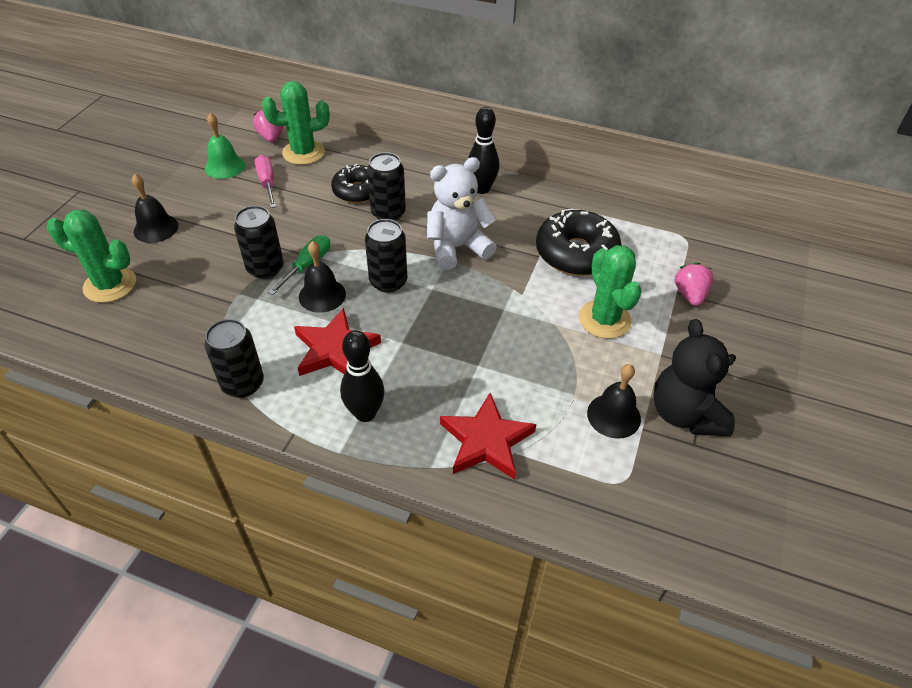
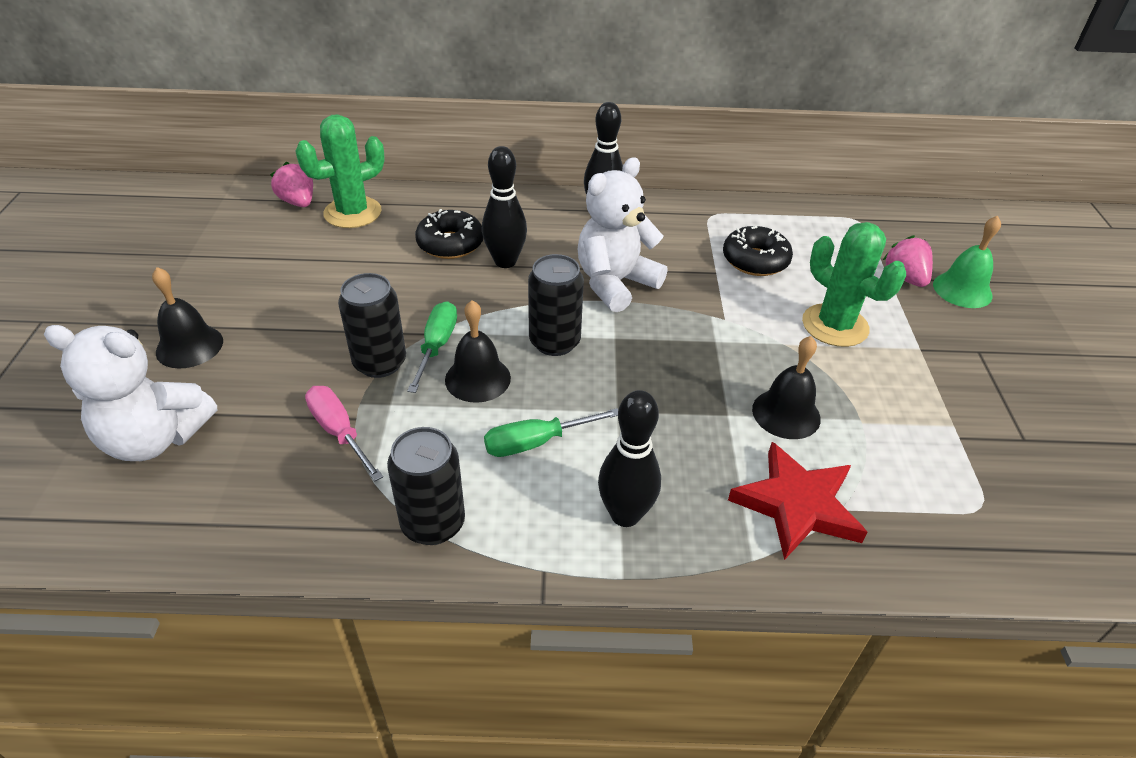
camera: 20 degrees left, 5 degrees down
green cactus [47,210,136,303] -> white teddy bear [44,325,217,461]
green bell [205,113,245,179] -> green bell moved to [933,216,1001,308]
pink screwdriver [255,155,276,208] -> pink screwdriver moved to [305,386,383,481]
red star [294,308,381,376] -> green screwdriver [484,408,618,457]
black can [367,152,406,221] -> black bowling pin [482,146,527,268]
black donut [536,210,622,276] -> black donut [723,226,793,276], size x0.65
black bell [587,364,641,439] -> black bell moved to [752,336,821,439]
black teddy bear [653,319,736,436] -> none

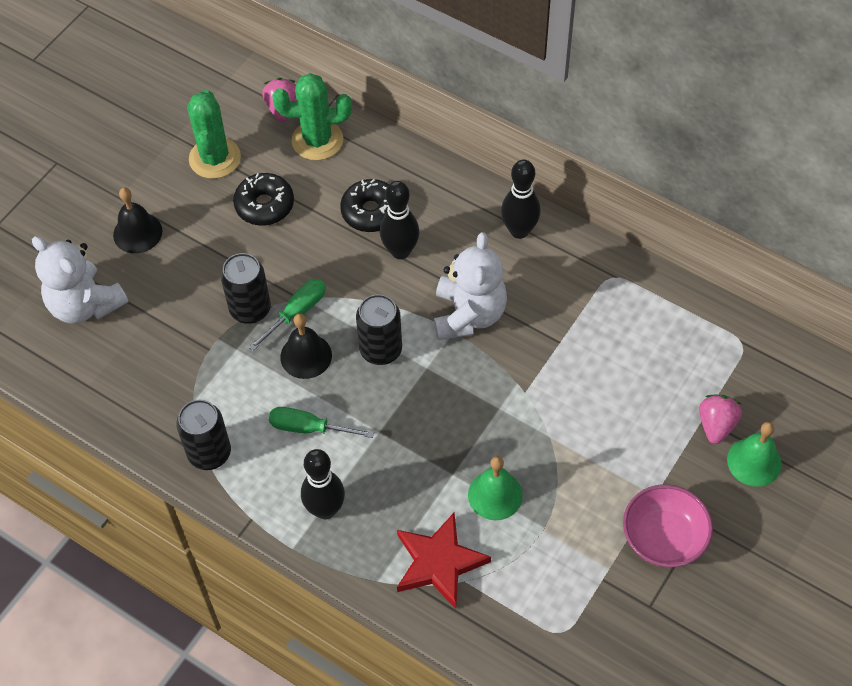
camera: 35 degrees right, 15 degrees up
pink screwdriver [305,386,383,481] -> none
white teddy bear [577,157,668,312] -> white teddy bear turned 105 degrees clockwise [434,232,507,340]
black donut [723,226,793,276] -> black donut moved to [233,173,294,225]
black bell [752,336,821,439] -> green bell [468,456,523,520]
green cactus [802,222,906,347] -> green cactus moved to [187,90,241,179]
none -> pink bowl [623,484,713,567]

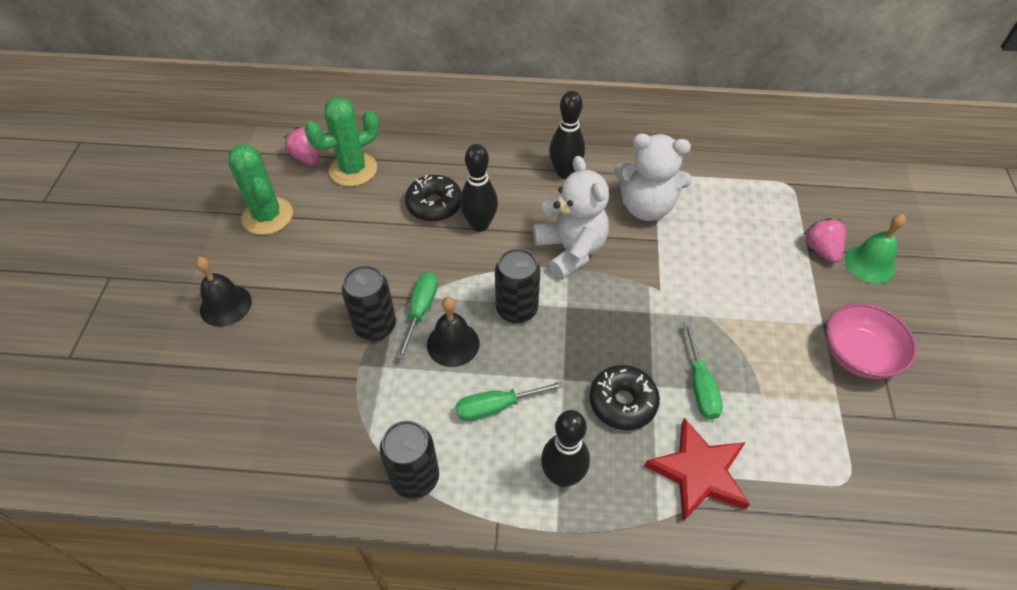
camera: 30 degrees left, 5 degrees down
white teddy bear [32,236,128,324] -> white teddy bear moved to [614,134,692,221]
black donut [233,173,294,225] -> black donut moved to [589,365,660,430]
green bell [468,456,523,520] -> green screwdriver [684,322,723,420]

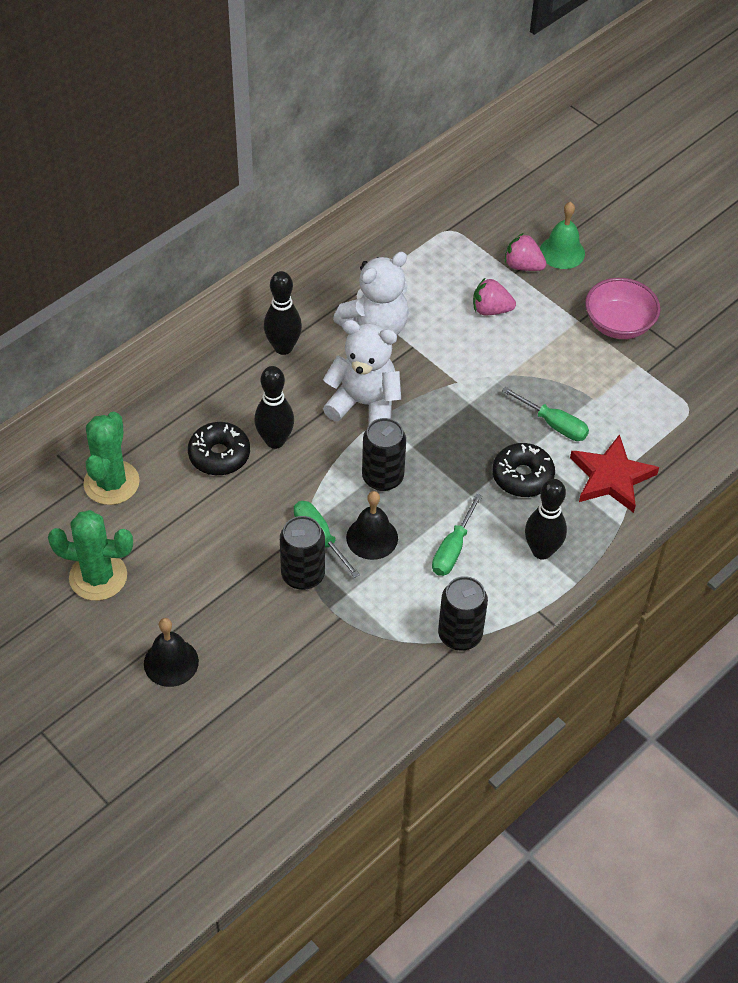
camera: 50 degrees left, 0 degrees up
pink strawberry [284,127,320,165] -> pink strawberry moved to [473,277,516,316]

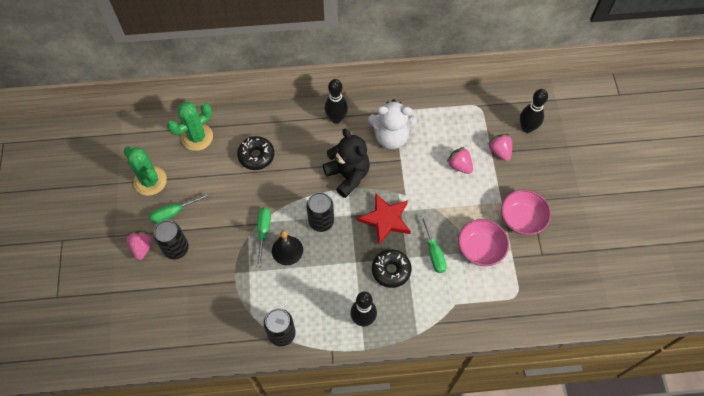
camera: 40 degrees right, 10 degrees up
black bell [144,618,199,687] -> pink strawberry [126,230,153,260]
black bowling pin [255,366,294,449] -> black bowling pin moved to [520,89,548,133]
black can [280,516,325,590] -> black can moved to [153,220,189,259]
white teddy bear [323,320,401,425] -> black teddy bear [323,128,370,198]
green screwdriver [432,494,482,576] -> green screwdriver moved to [149,193,209,224]
green bell [540,202,585,269] -> none
red star [570,434,659,513] -> red star moved to [357,193,411,245]
none -> pink bowl [458,219,509,266]

